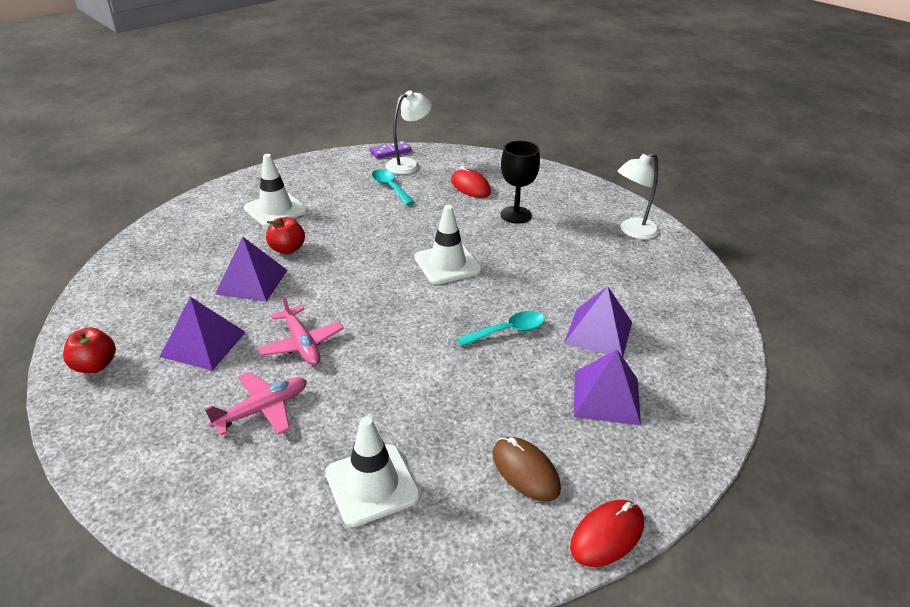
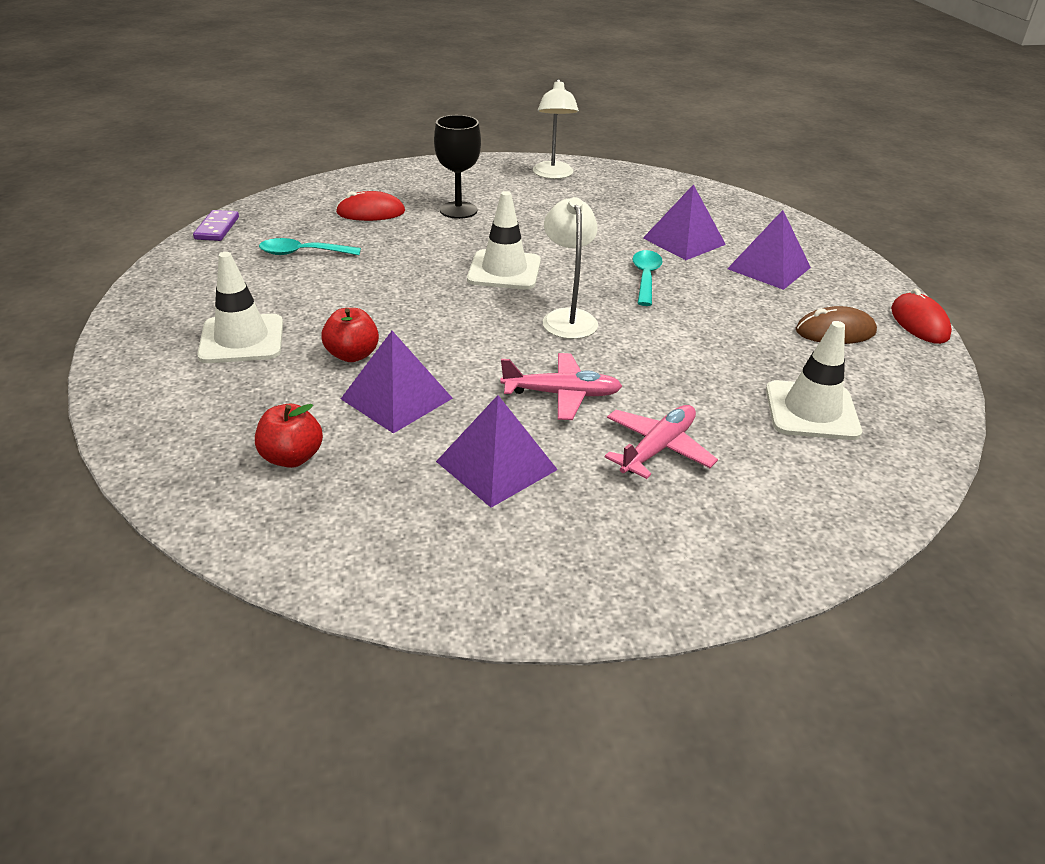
camera: 60 degrees left, 0 degrees up
red apple [63,328,116,373] -> red apple moved to [255,404,323,468]
pink plane [205,372,307,435] -> pink plane turned 45 degrees clockwise [605,405,718,479]
white lamp [385,91,432,174] -> white lamp moved to [543,197,598,339]

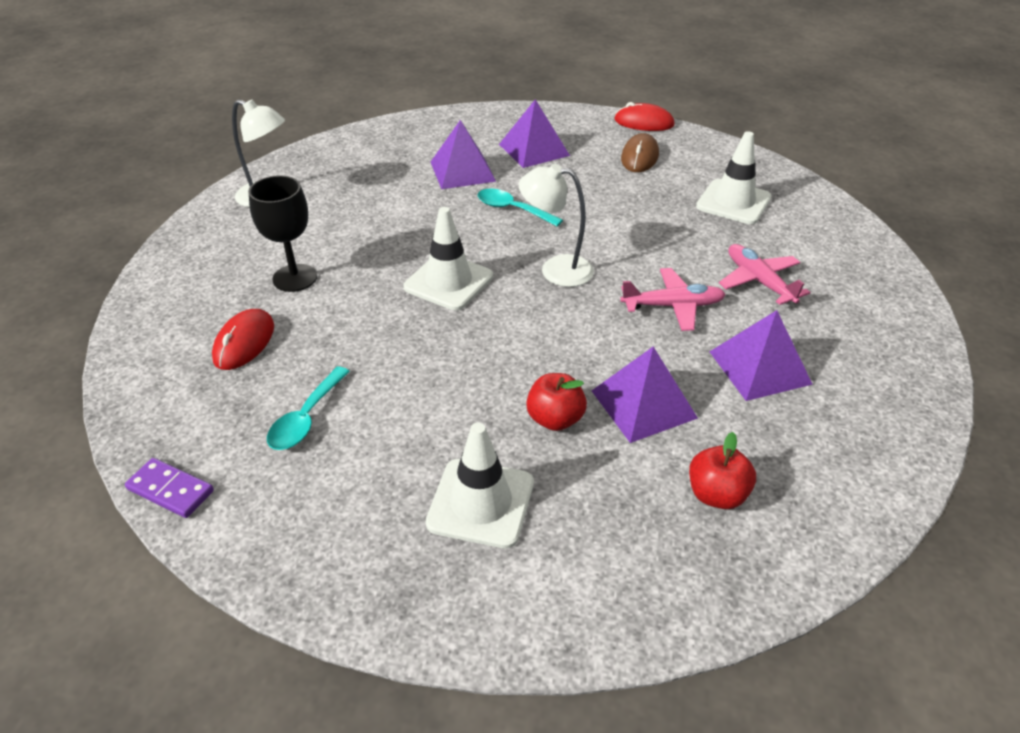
camera: 65 degrees left, 5 degrees up
pink plane [500,353,622,420] -> pink plane turned 60 degrees clockwise [620,268,726,331]

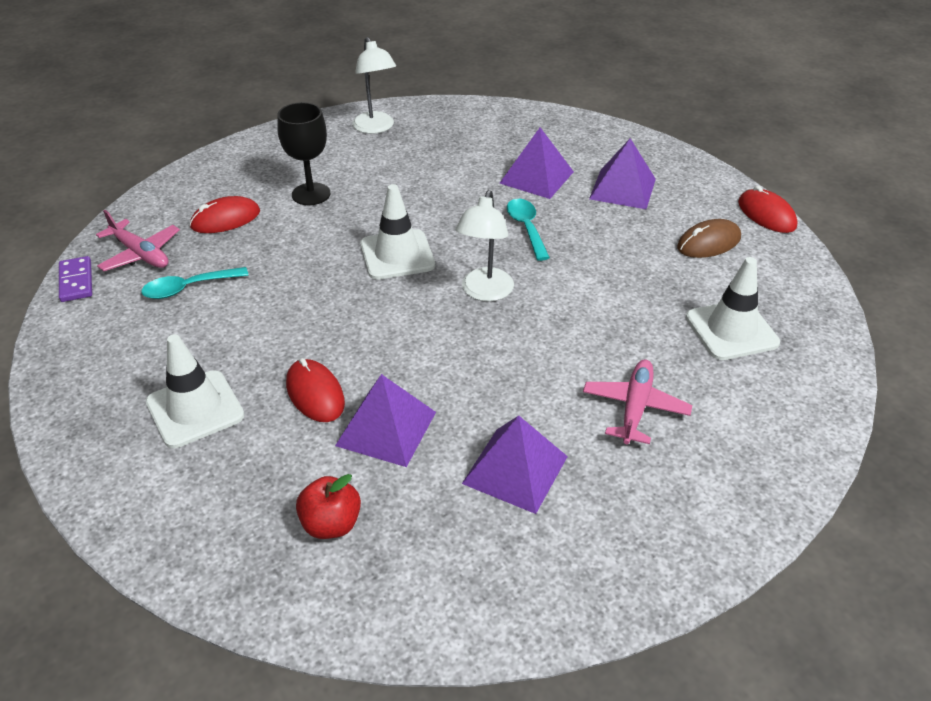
camera: 45 degrees right, 0 degrees up
white lamp [519,164,594,287] -> white lamp turned 135 degrees counterclockwise [455,190,514,301]
red apple [526,373,587,431] -> red mouse [286,358,345,422]
pink plane [620,268,726,331] -> pink plane moved to [96,210,180,271]

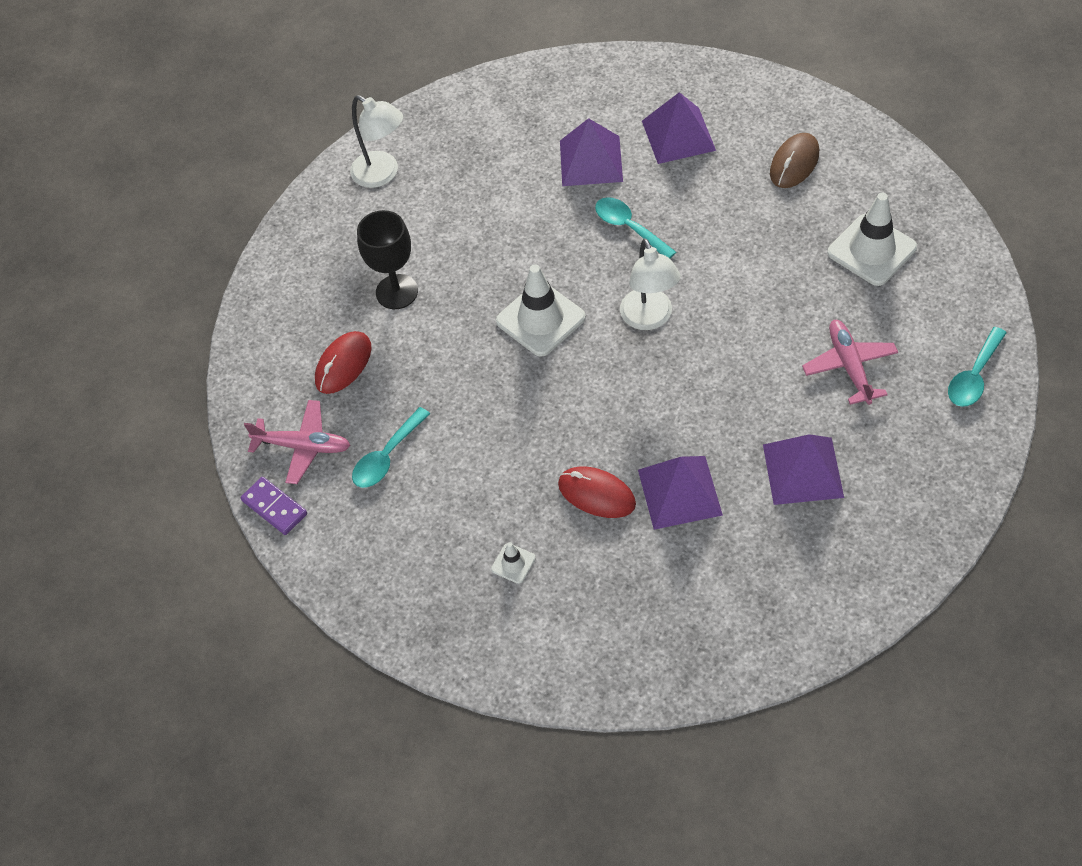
camera: 25 degrees left, 15 degrees up
white traffic cone [146,334,244,448] -> white traffic cone [491,542,536,584], size x0.47
red apple [296,474,361,539] -> none
red mouse [738,186,798,233] -> none
none -> turquoise spoon [948,327,1007,407]

